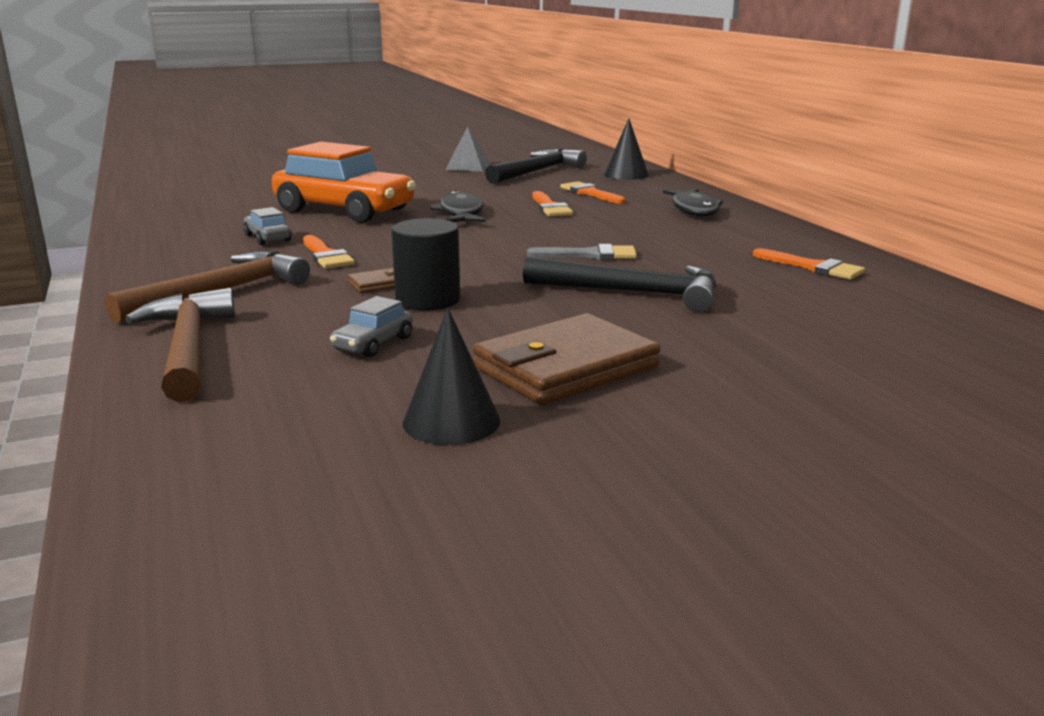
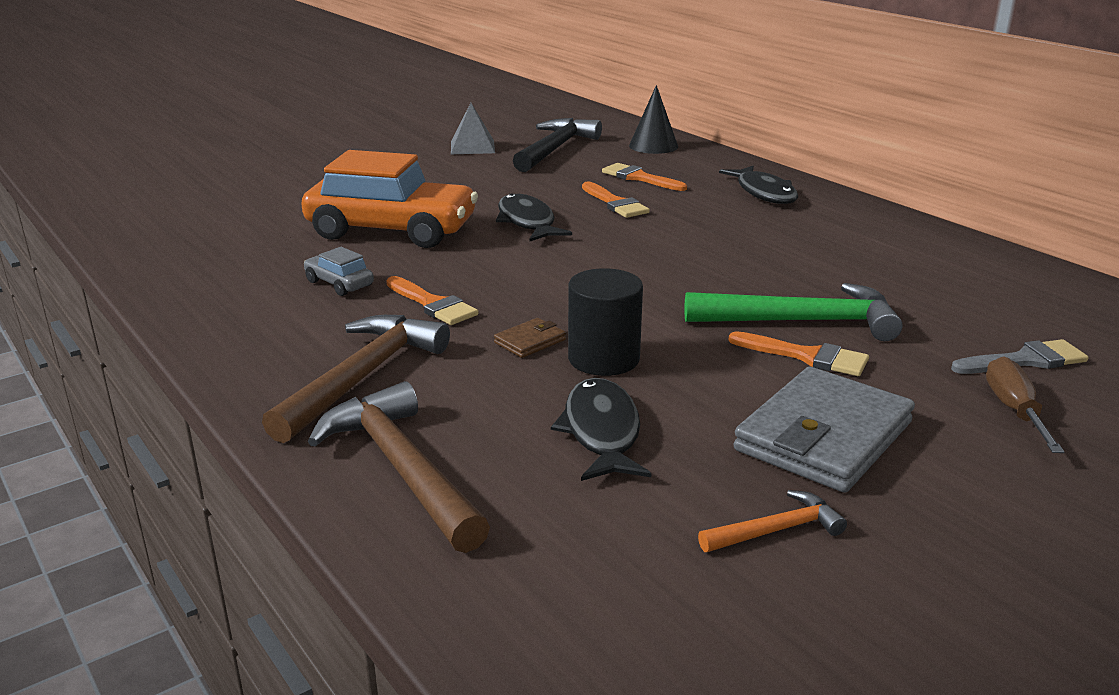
camera: 15 degrees left, 5 degrees up
grey car [330,296,413,357] -> black fish [551,378,651,481]
black cone [403,308,500,445] -> orange hammer [698,490,847,552]
brown wallet [473,313,661,405] -> grey wallet [734,367,915,493]
black hammer [523,256,717,312] -> green hammer [684,283,903,341]
grey brush [527,244,637,260] -> grey brush moved to [951,339,1088,374]
orange brush [753,248,865,280] -> orange brush moved to [728,331,869,376]
none -> brown screwdriver [986,357,1065,453]

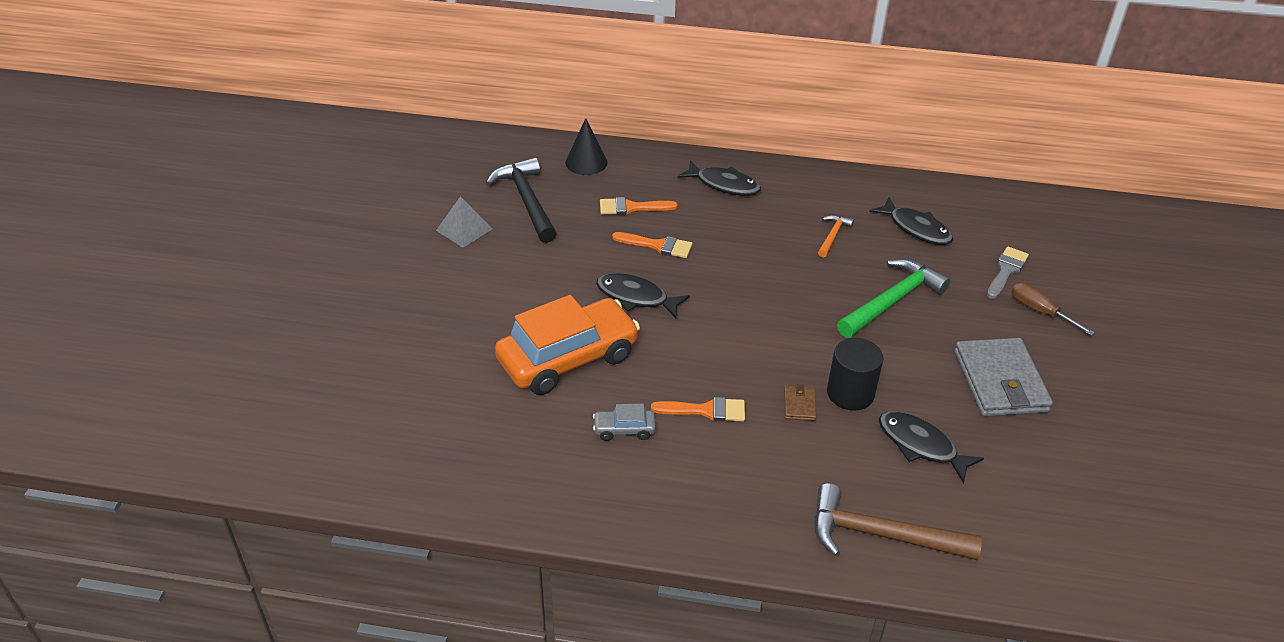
camera: 45 degrees left, 15 degrees up
brown hammer [262,315,450,443] -> none
orange hammer [698,490,847,552] -> orange hammer moved to [818,215,854,258]
orange brush [728,331,869,376] -> none
none -> black fish [869,197,953,245]

